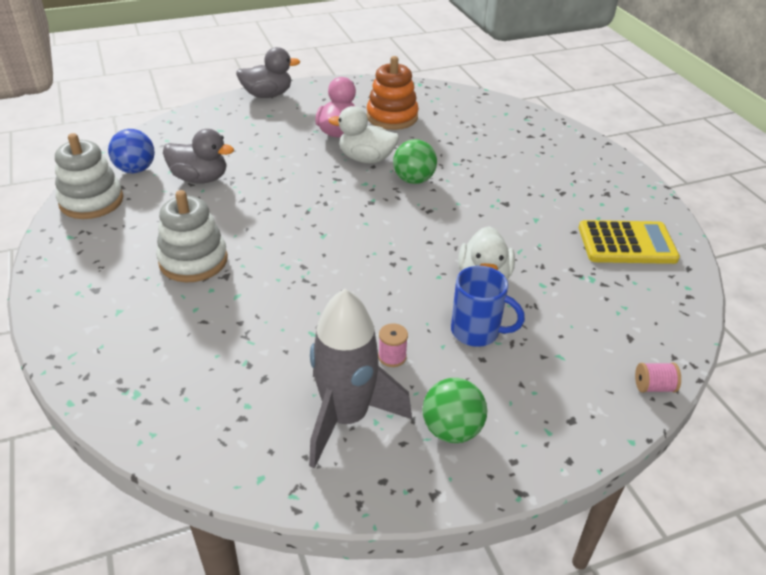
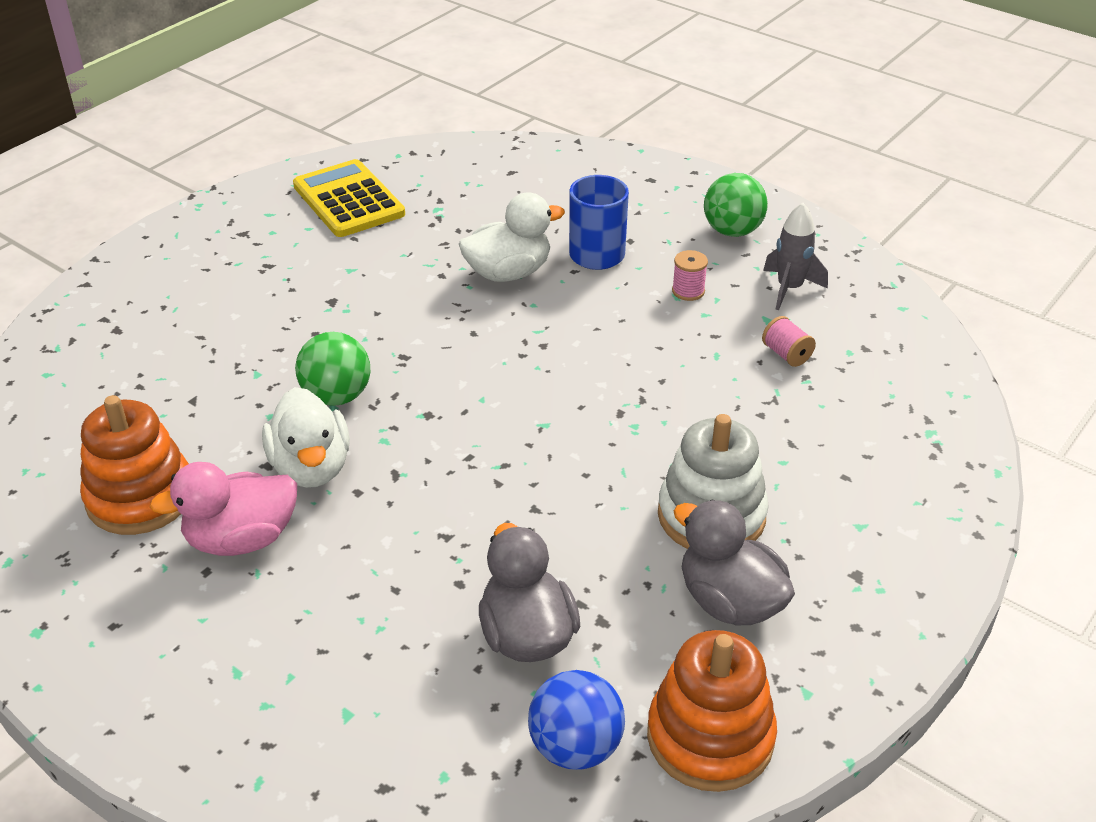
camera: 120 degrees left, 0 degrees up
white stacking toy [55,133,123,219] -> orange stacking toy [647,630,777,792]
grey duck [236,47,300,98] -> grey duck moved to [674,499,795,625]
grey rocket [309,289,412,468] -> grey rocket [763,203,828,310], size x0.55
pink spool [635,363,681,393] -> pink spool moved to [762,316,816,367]

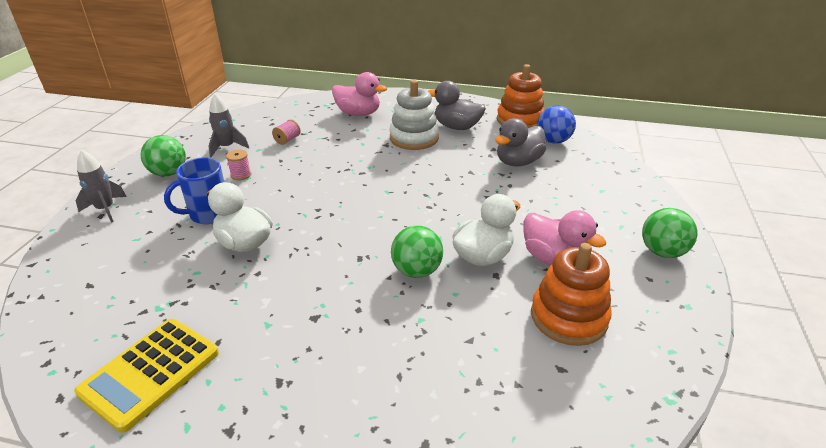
camera: 115 degrees left, 5 degrees down
grey duck [674,499,795,625] -> grey duck turned 90 degrees clockwise [428,81,486,130]
none -> grey rocket [76,149,127,223]
none -> pink duck [332,72,387,116]
none -> green ball [642,208,698,258]

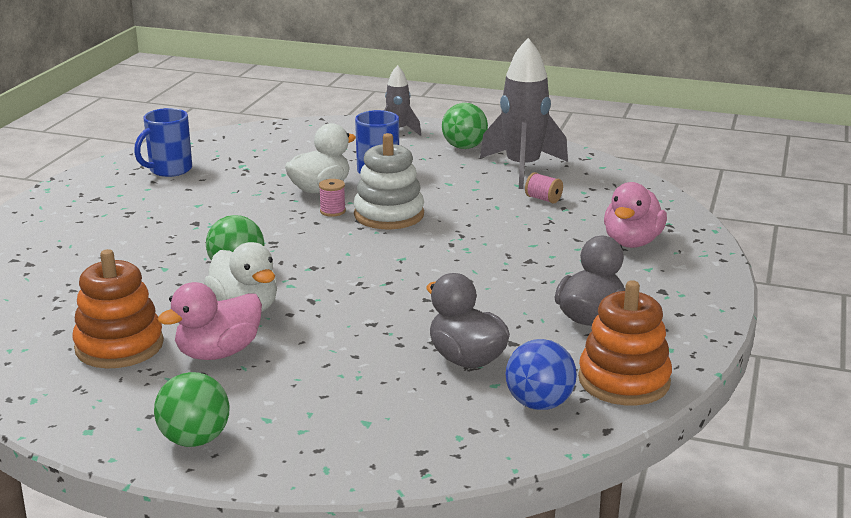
camera: 95 degrees right, 10 degrees down
yellow calculator [74,319,219,432] -> blue mug [134,108,192,177]
grey rocket [209,94,249,157] -> grey rocket [480,38,568,189], size x1.82
pink spool [226,150,251,180] -> pink spool moved to [319,179,346,217]
white stacking toy [389,80,439,150] -> white stacking toy moved to [354,133,424,230]

